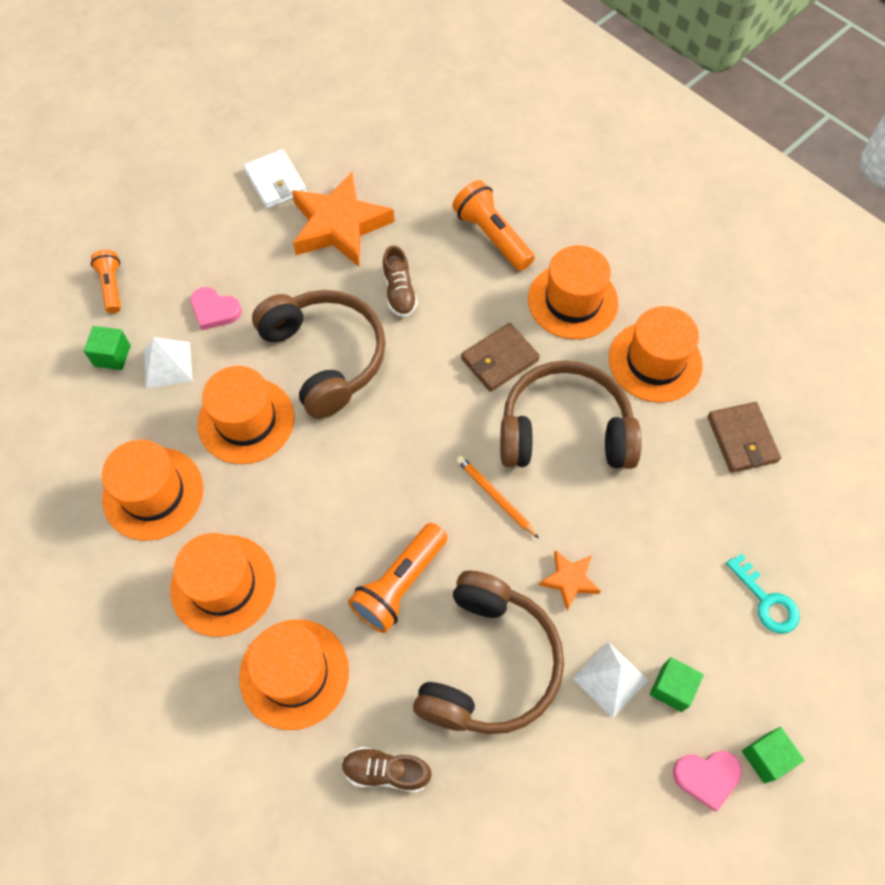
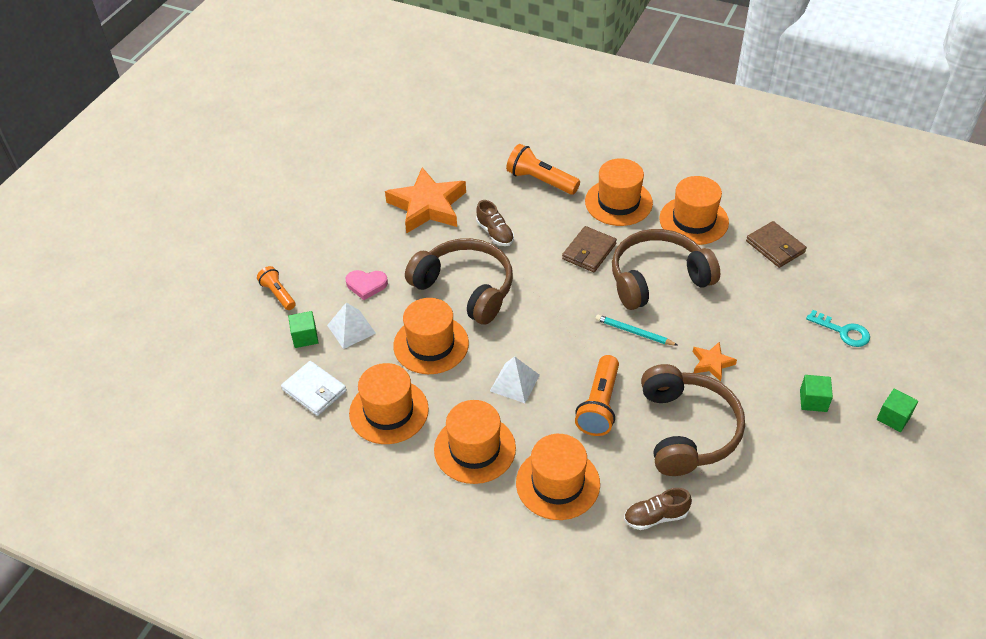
camera: 20 degrees left, 15 degrees down
white wallet [243,149,307,209] -> white wallet moved to [281,361,347,416]
orange pencil [456,456,539,538] -> turquoise pencil [595,315,678,346]
white pyramid [573,642,648,718] -> white pyramid moved to [490,356,540,403]
pink heart [673,751,742,811] -> none

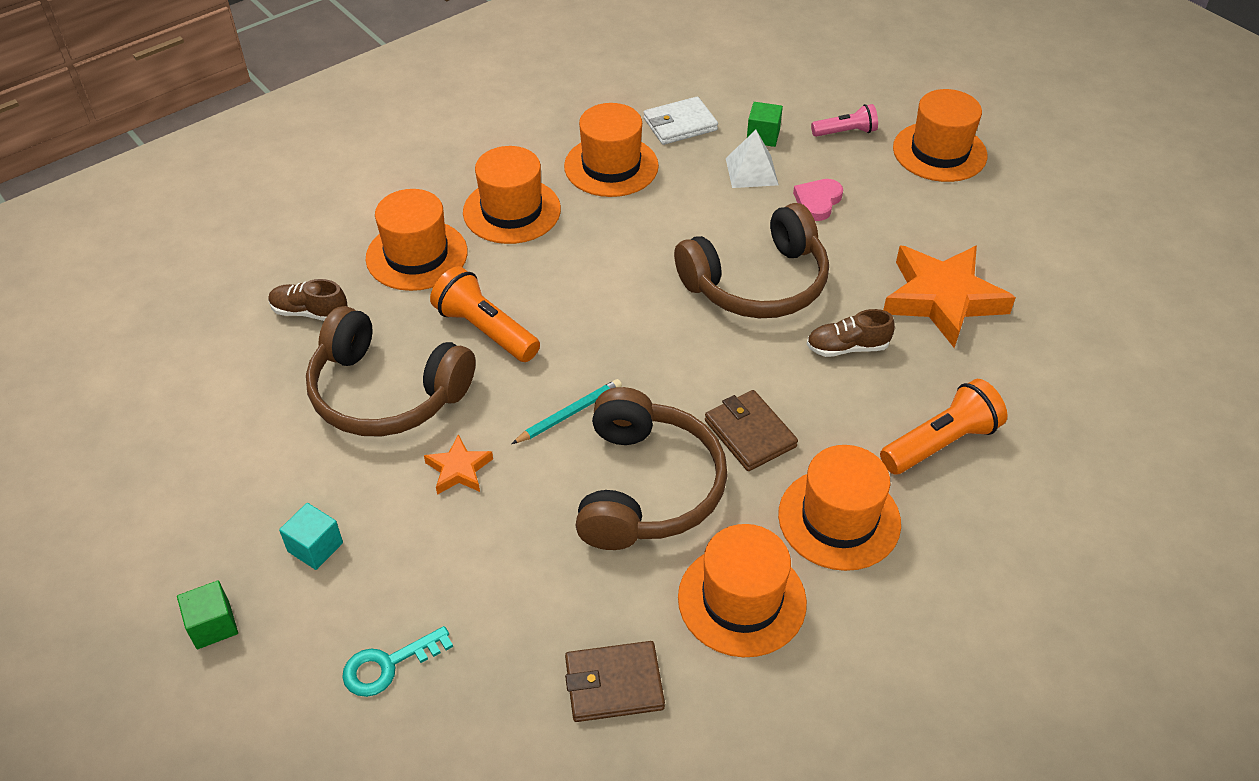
camera: 115 degrees right, 0 degrees up
orange flashlight [257,266,296,310] -> pink flashlight [811,104,878,137]
orange hat [393,298,469,374] -> orange hat moved to [893,89,988,182]
white pyramid [490,356,540,403] -> none
brown shoe [624,488,692,530] -> brown shoe turned 90 degrees counterclockwise [268,279,348,321]
green cube [800,375,833,412] -> turquoise cube [279,503,343,570]

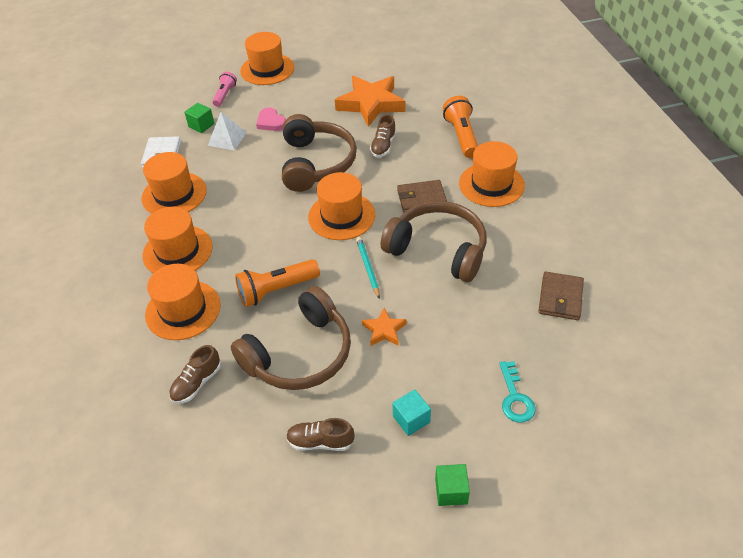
camera: 65 degrees left, 0 degrees up
orange hat [678,524,807,657] -> orange hat moved to [308,172,375,240]
none -> brown shoe [286,418,355,451]

